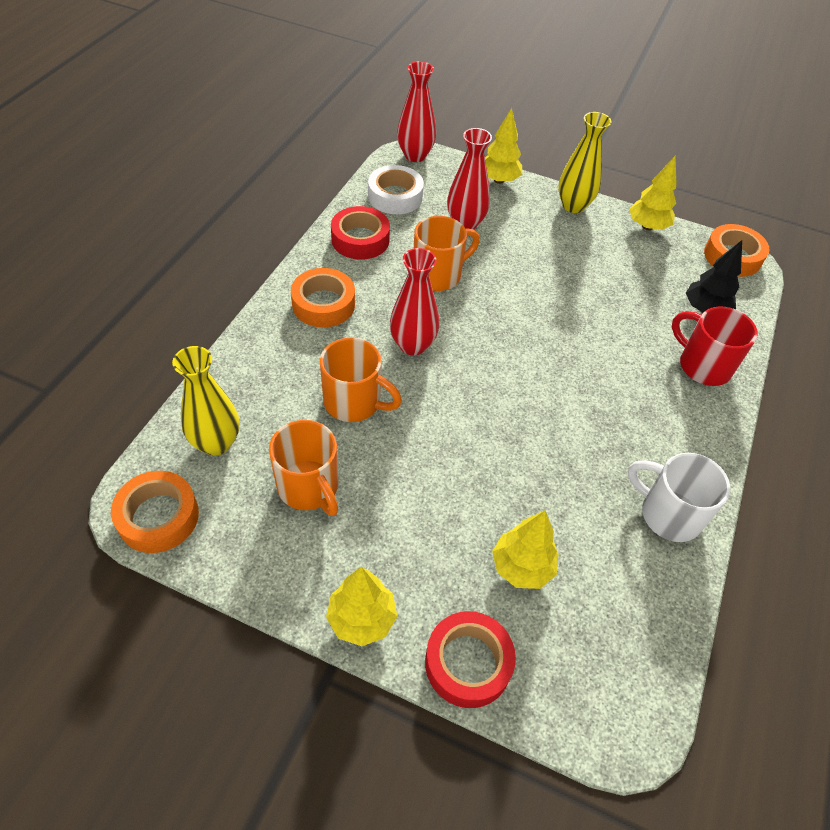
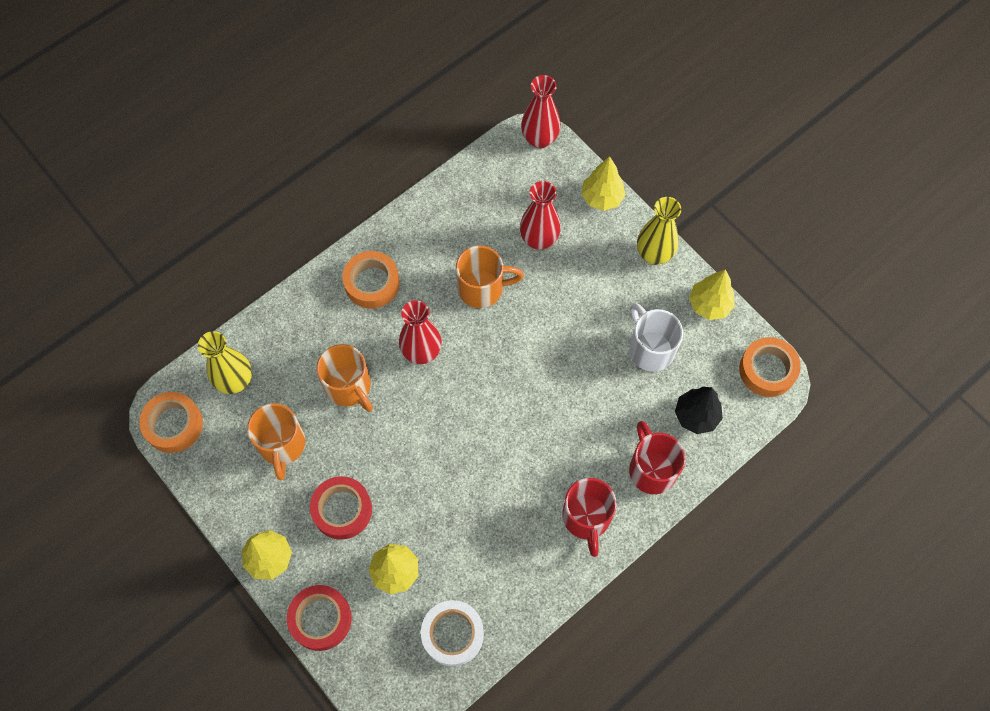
camera: 30 degrees right, 15 degrees up
red tape [331,206,390,260] -> red tape moved to [310,476,372,540]
white tape [368,165,424,214] -> white tape moved to [421,600,484,667]
white mug [628,453,730,542] -> white mug moved to [629,303,683,372]
none -> red mug [562,478,617,557]

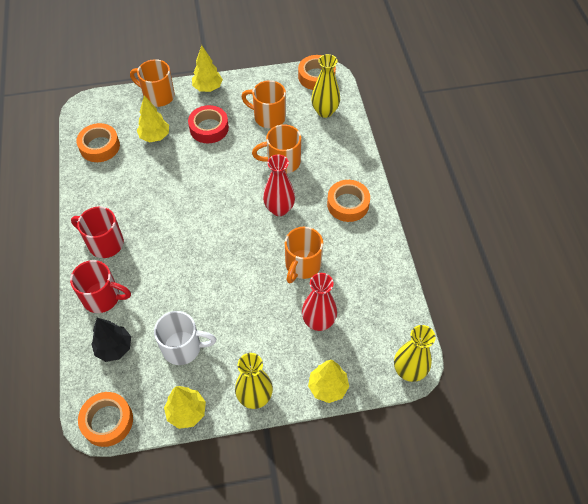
camera: 120 degrees right, 10 degrees down
red tape [287,585,352,651] -> orange mug [130,59,175,107]
white tape [421,600,484,667] -> orange tape [76,123,120,162]
red vase [521,75,561,149] -> yellow vase [394,325,436,382]

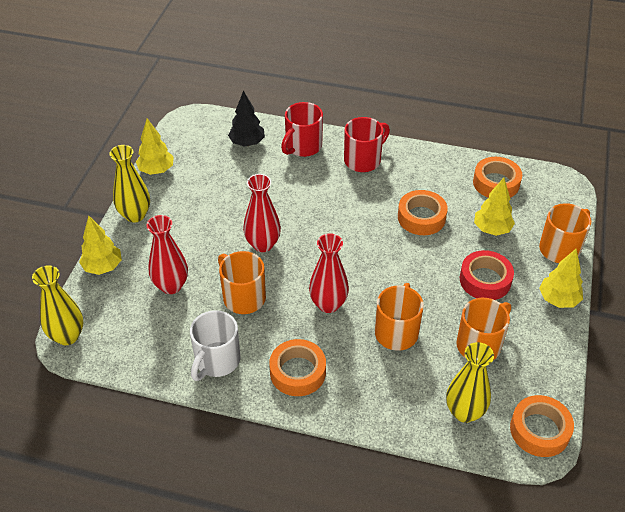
camera: 115 degrees right, 10 degrees down
orange tape [78,392,133,447] -> orange tape moved to [398,190,448,235]
white mug [154,311,216,365] -> white mug moved to [190,310,240,381]
none -> red vase [243,174,281,252]

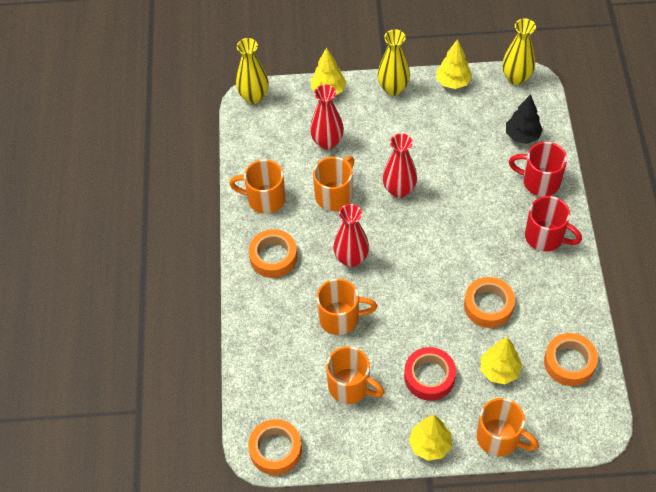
camera: 75 degrees right, 10 degrees up
white mug [190,310,240,381] -> orange mug [229,159,286,214]
yellow vase [446,342,494,423] -> yellow vase moved to [502,18,536,85]

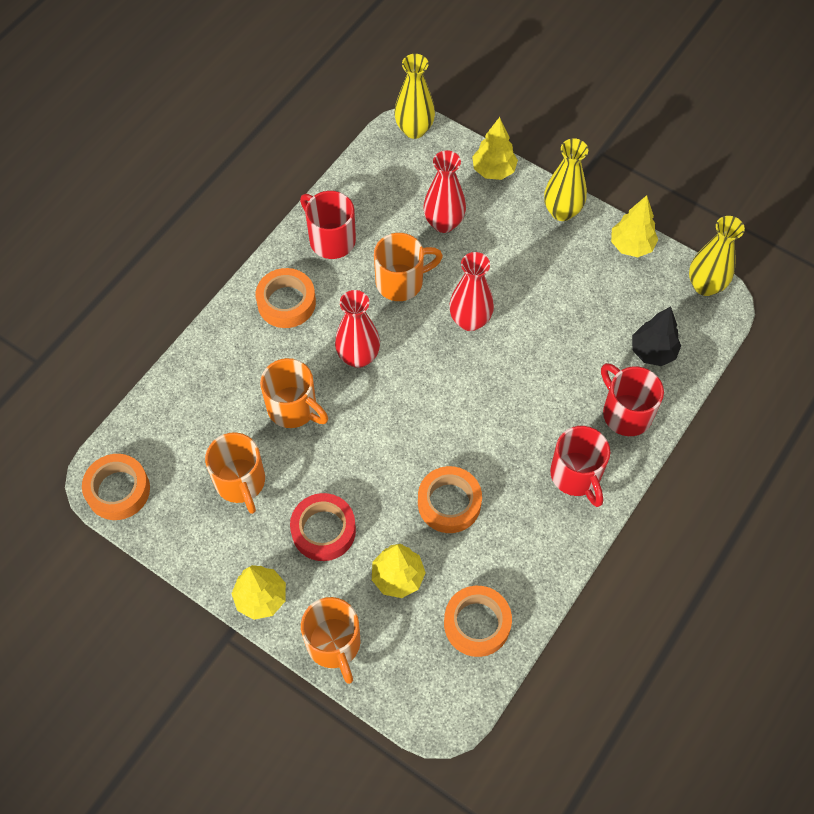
camera: 35 degrees right, 5 degrees up
orange mug [229,159,286,214] -> red mug [300,191,356,259]

